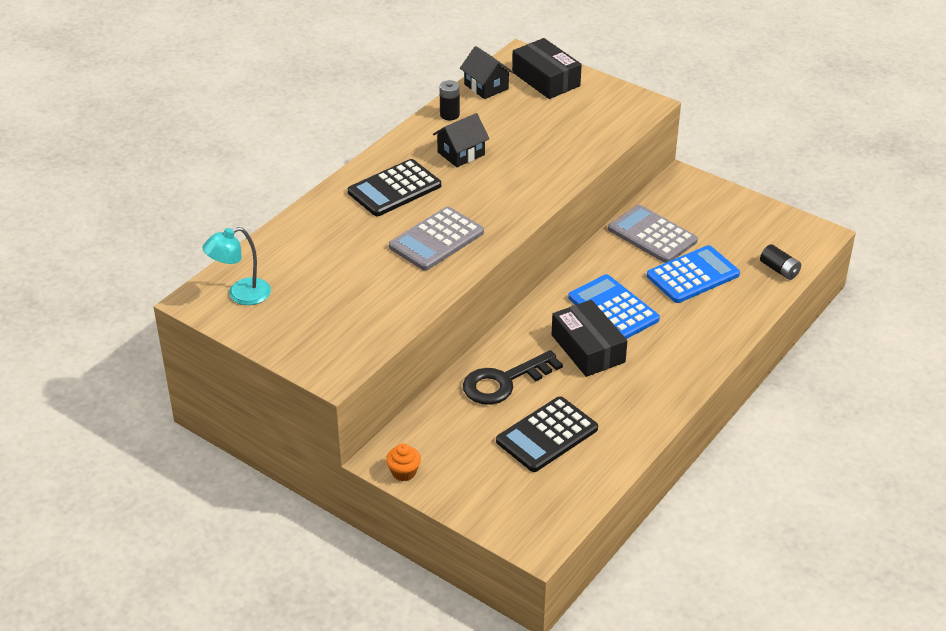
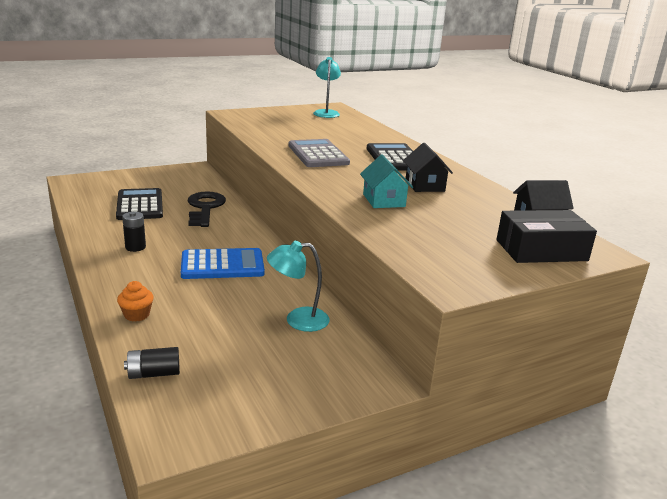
camera: 115 degrees right, 15 degrees down
orange cupcake [386,444,421,481] -> orange cupcake moved to [117,281,154,322]
black battery [439,80,460,120] -> black battery moved to [122,212,146,252]
black box [552,300,627,377] -> none
grey calculator [608,205,698,263] -> turquoise lamp [267,240,329,332]
blue calculator [647,245,740,303] -> none
none -> turquoise house [360,155,413,208]

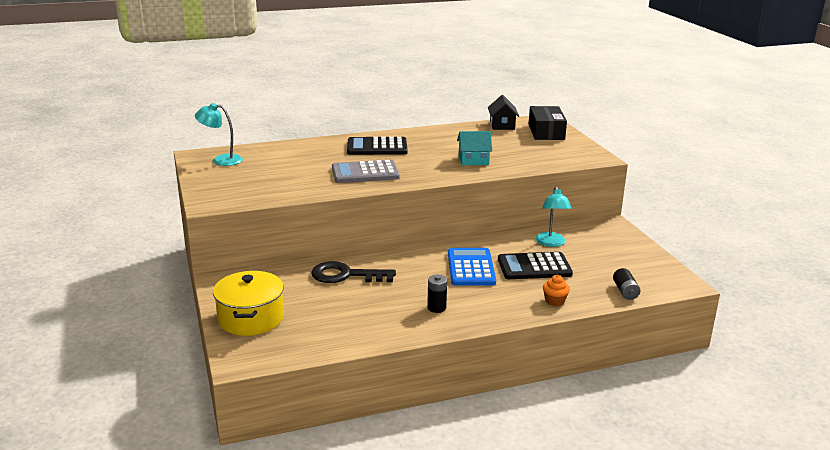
camera: 80 degrees left, 0 degrees up
black calculator [116,188,163,220] -> black calculator moved to [498,252,573,279]
black house [403,143,453,192] -> none
none -> yellow pot [213,271,284,336]

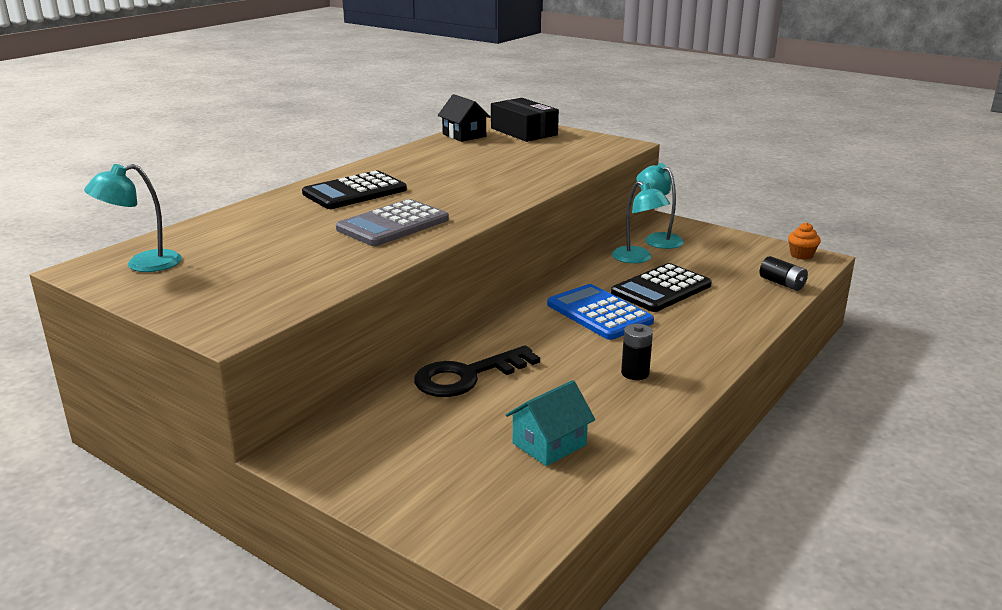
camera: 35 degrees left, 0 degrees up
yellow pot [213,271,284,336] -> none
turquoise house [457,131,492,165] -> turquoise house moved to [506,380,595,466]
orange cupcake [543,275,570,306] -> orange cupcake moved to [788,222,821,260]
none -> turquoise lamp [636,163,684,249]

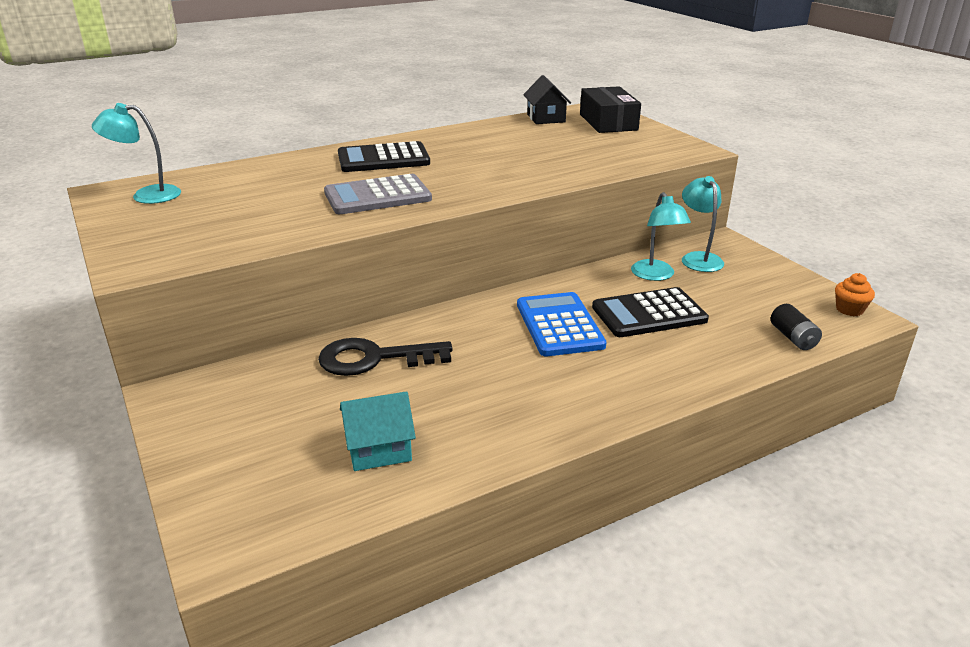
camera: 25 degrees right, 5 degrees up
black battery [621,324,653,380] -> none

